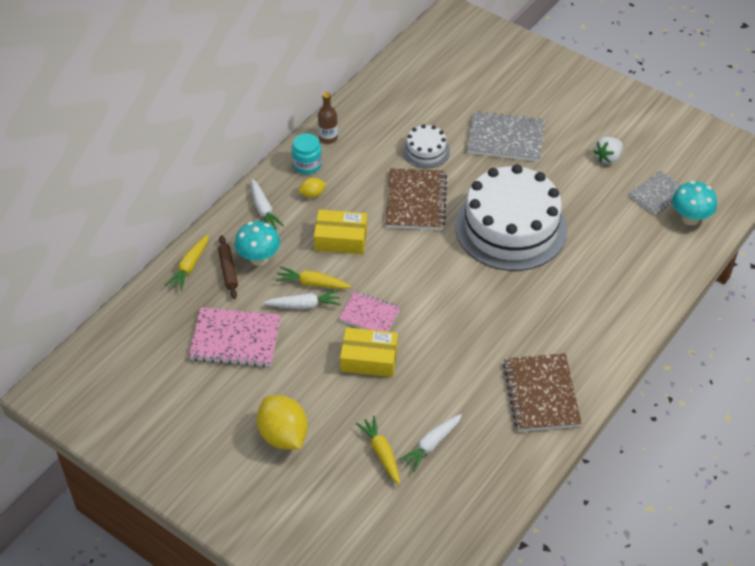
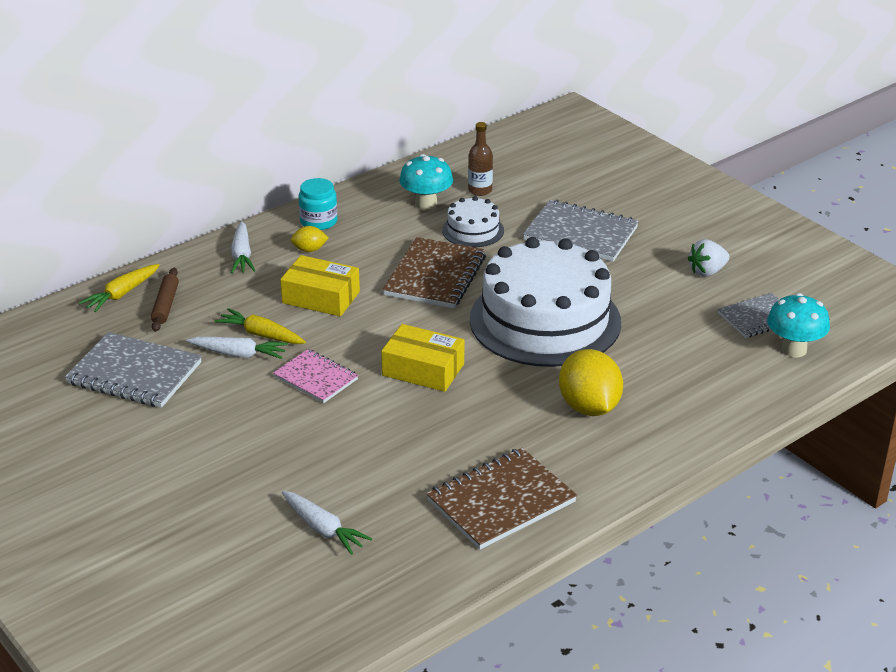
camera: 15 degrees right, 15 degrees down
pink notebook [189,307,281,367] -> grey notebook [65,332,202,408]
turquoise mushroom [235,221,280,266] -> turquoise mushroom moved to [399,154,453,211]
yellow lemon [257,395,308,449] -> yellow lemon moved to [559,349,623,416]
brown bottle [318,92,338,144] -> brown bottle moved to [468,122,493,196]
yellow box [340,327,398,377] -> yellow box moved to [381,324,464,392]
yellow carrot [356,416,400,485] -> none
white carrot [398,414,462,472] -> white carrot turned 105 degrees counterclockwise [282,491,372,555]
brown notebook [503,353,582,432] -> brown notebook turned 45 degrees clockwise [426,448,577,550]

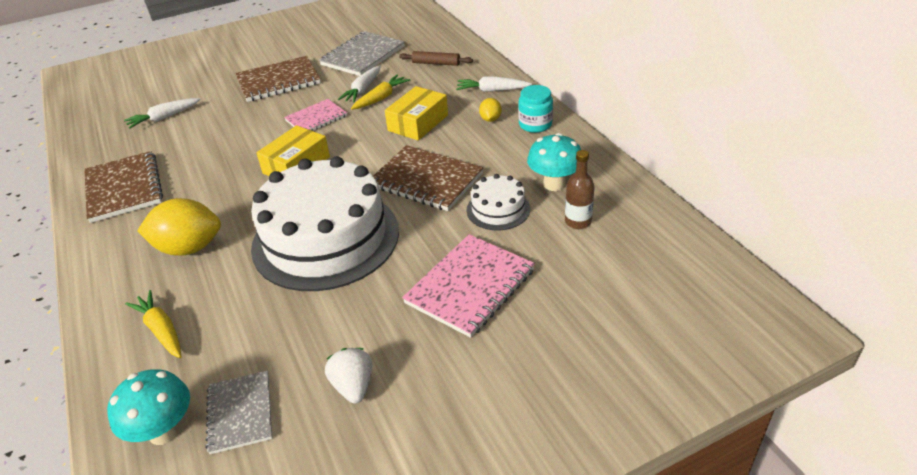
camera: 105 degrees right, 5 degrees up
yellow carrot [79,264,160,312] -> yellow carrot moved to [125,290,182,358]
grey notebook [523,200,639,262] -> pink notebook [402,234,535,338]
none -> brown notebook [235,56,321,102]

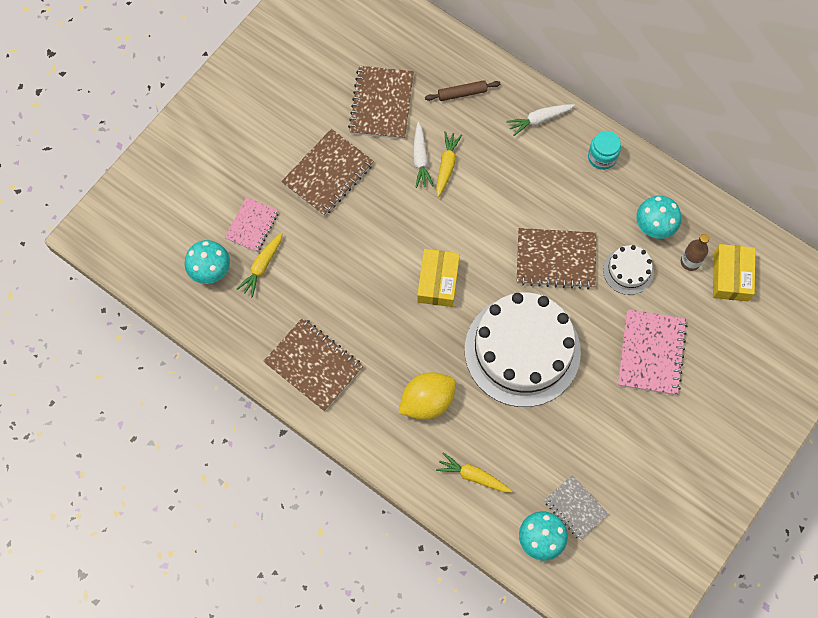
camera: 30 degrees left, 30 degrees up
white carrot [124,98,201,129] -> yellow carrot [237,232,283,297]
pink notebook [284,99,347,131] -> pink notebook moved to [225,197,279,252]
grey notebook [319,31,405,76] -> brown notebook [348,66,414,139]
white strawberry [325,348,372,404] -> none
yellow box [385,86,448,141] -> yellow box moved to [713,244,755,301]
yellow lemon [479,98,502,122] -> none
none -> turquoise mushroom [185,240,230,284]

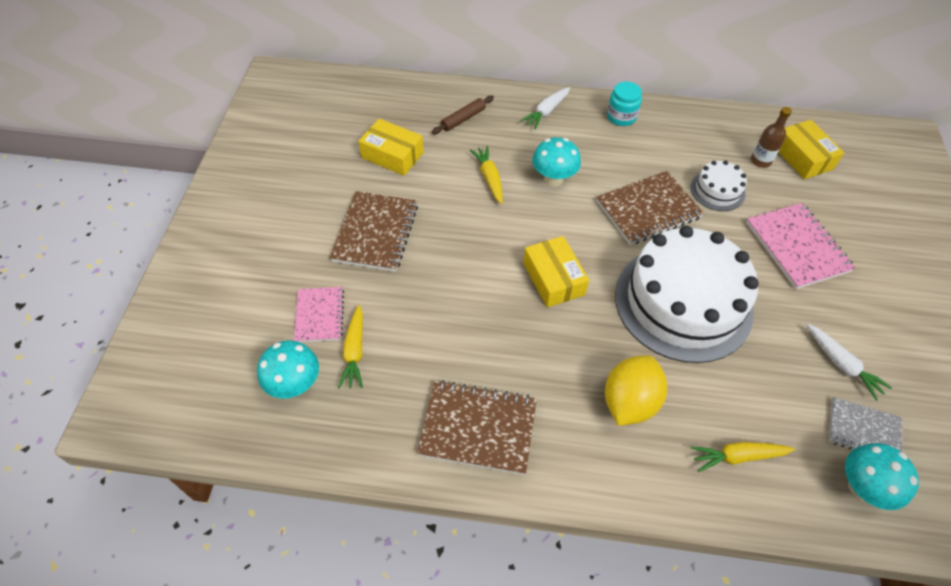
camera: 30 degrees left, 15 degrees down
brown notebook [348,66,414,139] -> yellow box [358,119,424,176]
white carrot [413,122,434,188] -> white carrot moved to [807,324,892,401]
turquoise mushroom [636,196,681,239] -> turquoise mushroom moved to [532,137,581,186]

